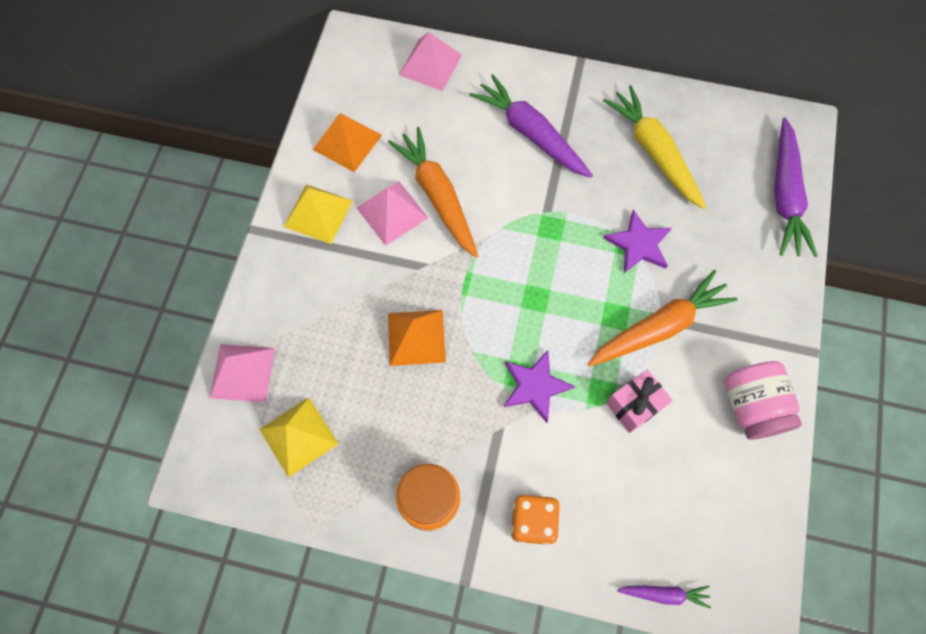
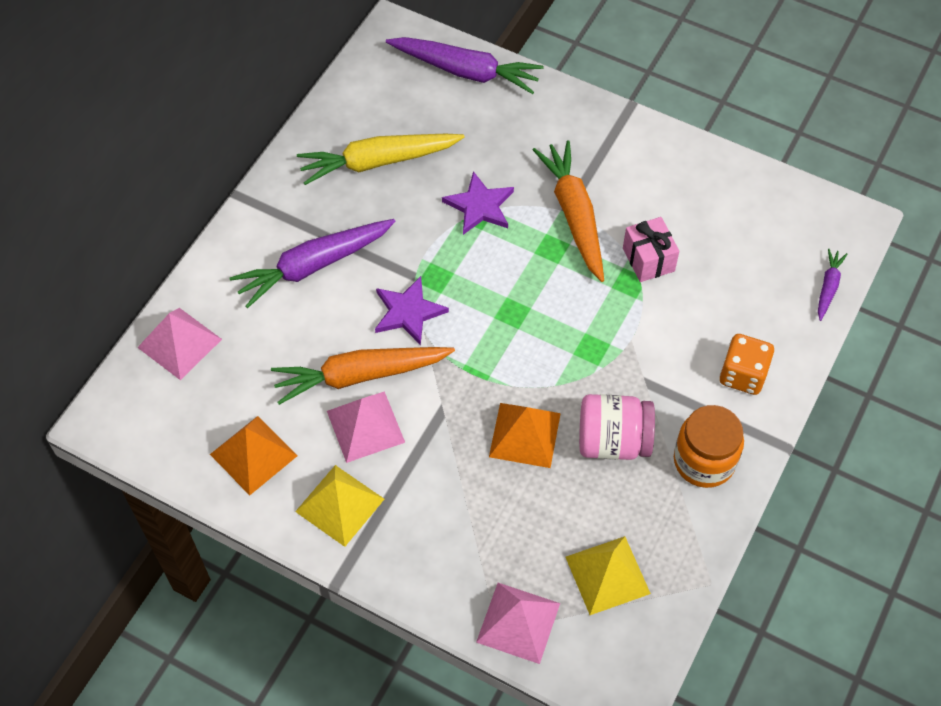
camera: 75 degrees left, 10 degrees down
purple star [504,350,575,423] -> purple star moved to [375,276,449,345]
pink jar [724,361,802,440] -> pink jar moved to [579,394,655,460]

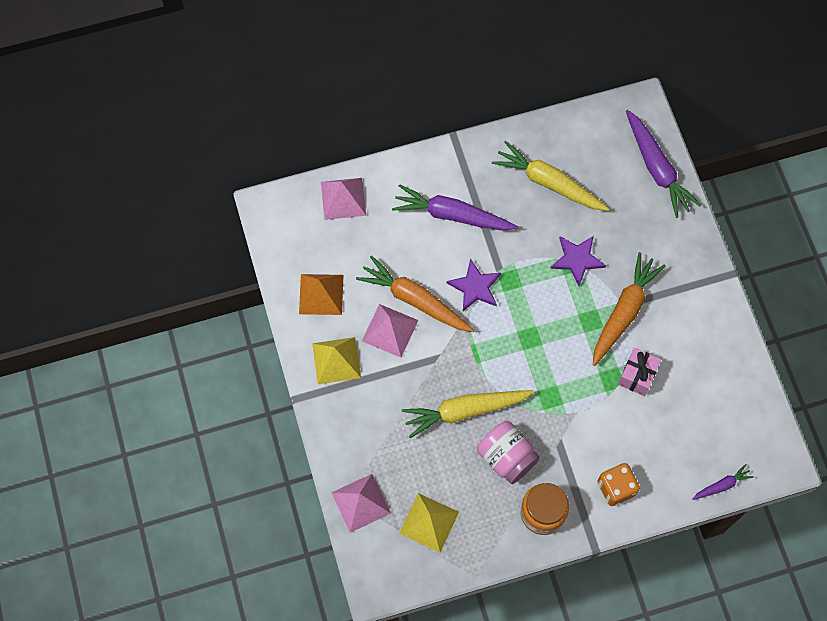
camera: 45 degrees right, 10 degrees up
orange pyramid [489,403,561,468] -> yellow carrot [402,390,534,438]

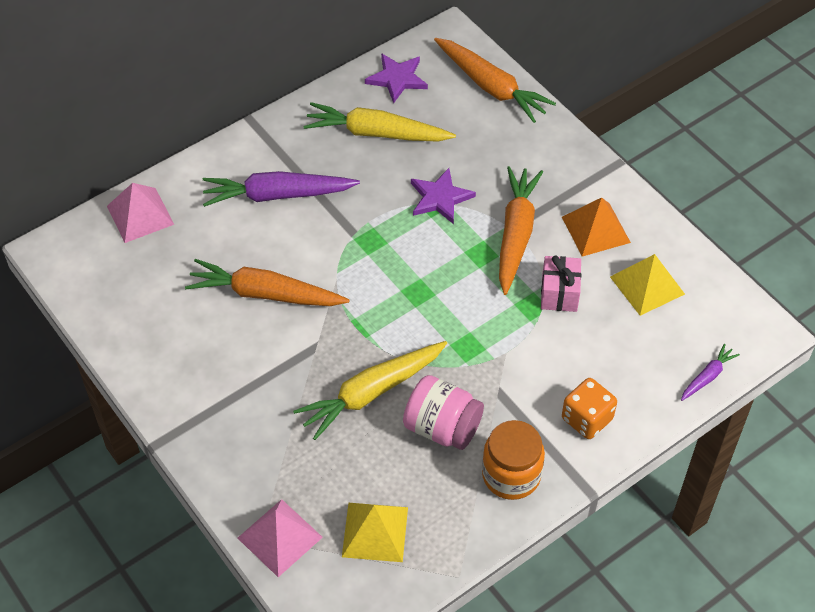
camera: 20 degrees left, 15 degrees down
orange pyramid [299,274,343,315] -> orange pyramid moved to [562,197,631,257]
yellow pyramid [312,337,361,384] -> yellow pyramid moved to [610,254,685,316]
pink pyramid [362,304,419,358] -> none
purple star [447,259,501,311] -> purple star moved to [365,53,428,103]
purple carrot [626,110,701,218] -> orange carrot [434,38,556,123]

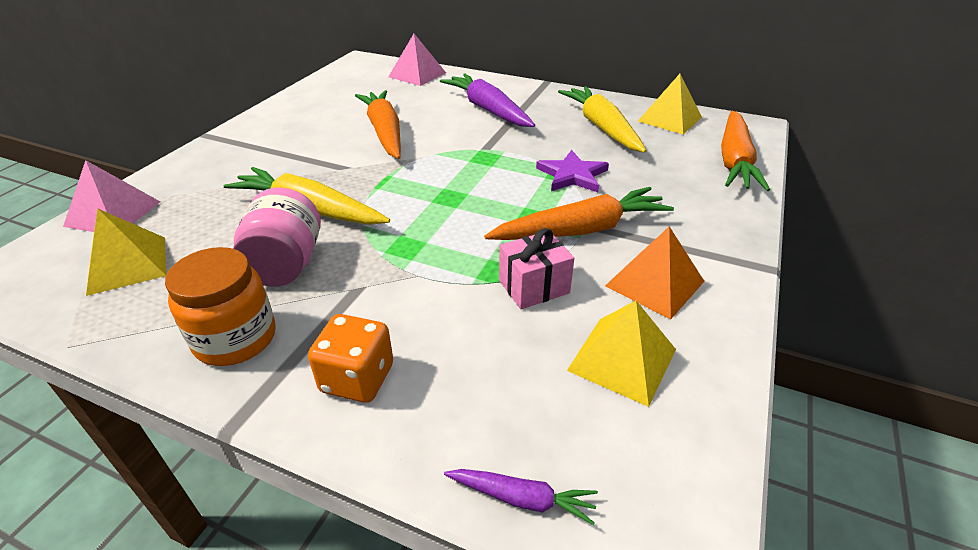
camera: 60 degrees right, 15 degrees down
purple star [365,53,428,103] -> yellow pyramid [638,74,702,134]

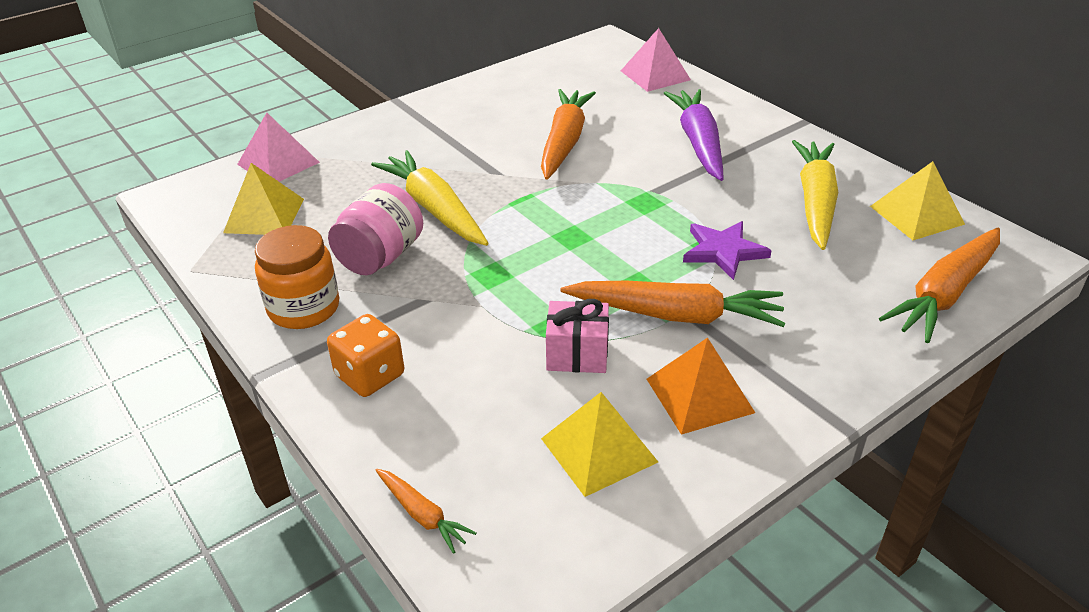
camera: 30 degrees right, 0 degrees up
purple carrot [444,469,598,525] -> orange carrot [375,469,476,554]

